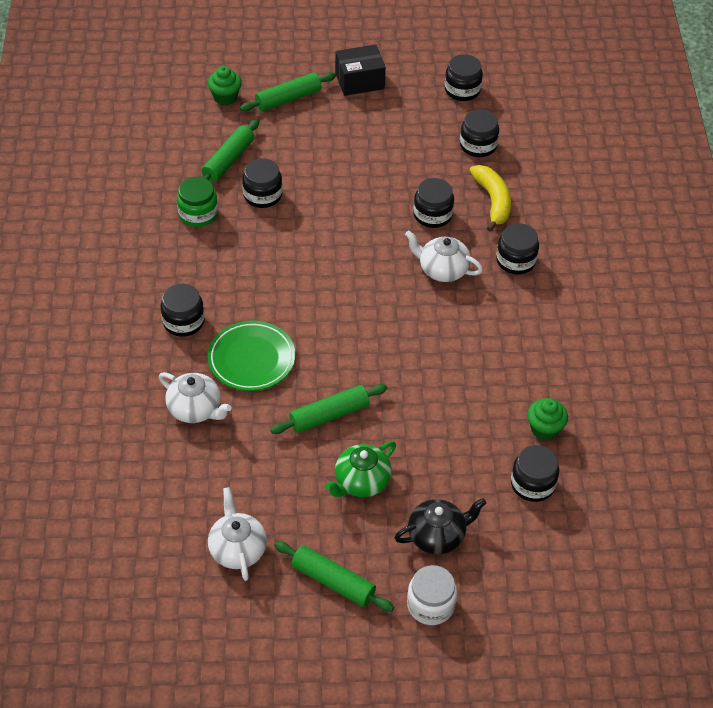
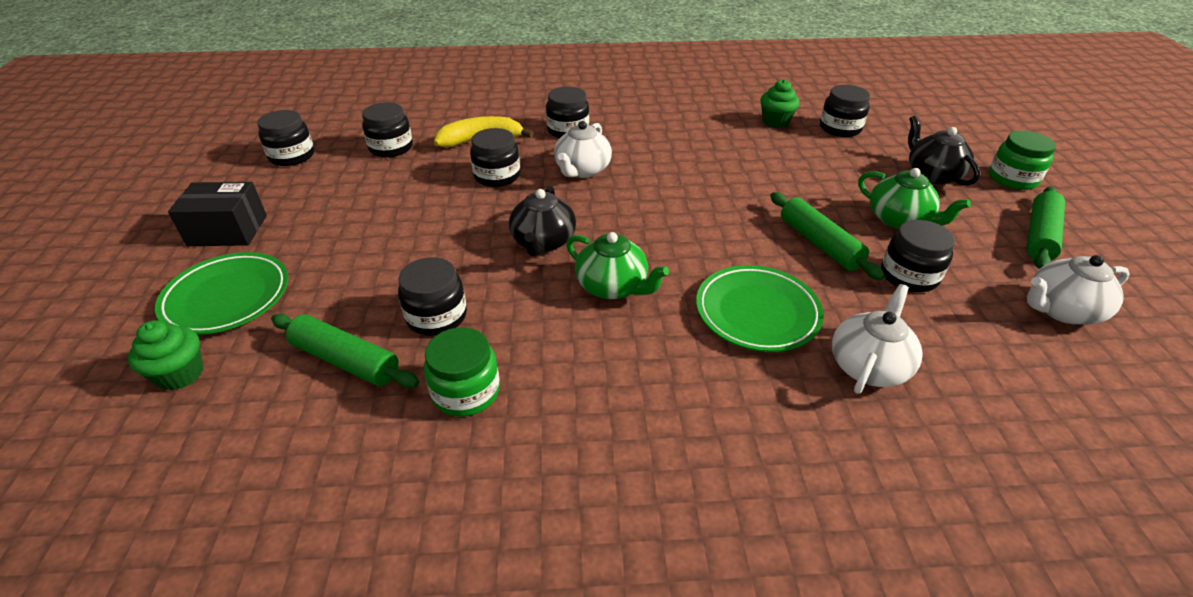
camera: 90 degrees left, 10 degrees down
black jar [161,284,205,337] -> black jar moved to [881,220,955,292]
green rolling pin [240,72,336,112] -> green plate [155,252,288,335]
black box [335,44,386,96] -> black box turned 75 degrees counterclockwise [168,182,267,246]
white jar [407,565,457,625] -> green jar [989,131,1056,190]
none -> black teapot [509,185,576,256]
none -> green teapot [566,232,669,299]

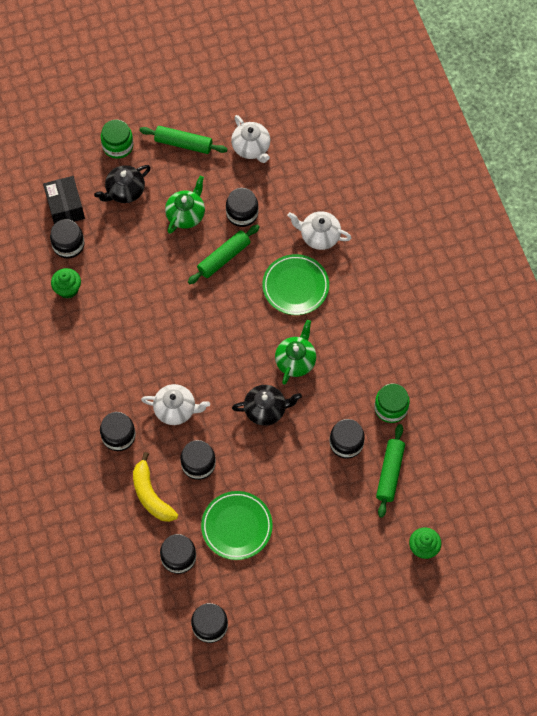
camera: 105 degrees left, 25 degrees up
green plate [155,252,288,335] -> green plate moved to [201,491,273,560]
black box [168,182,267,246] -> black box moved to [43,176,85,224]

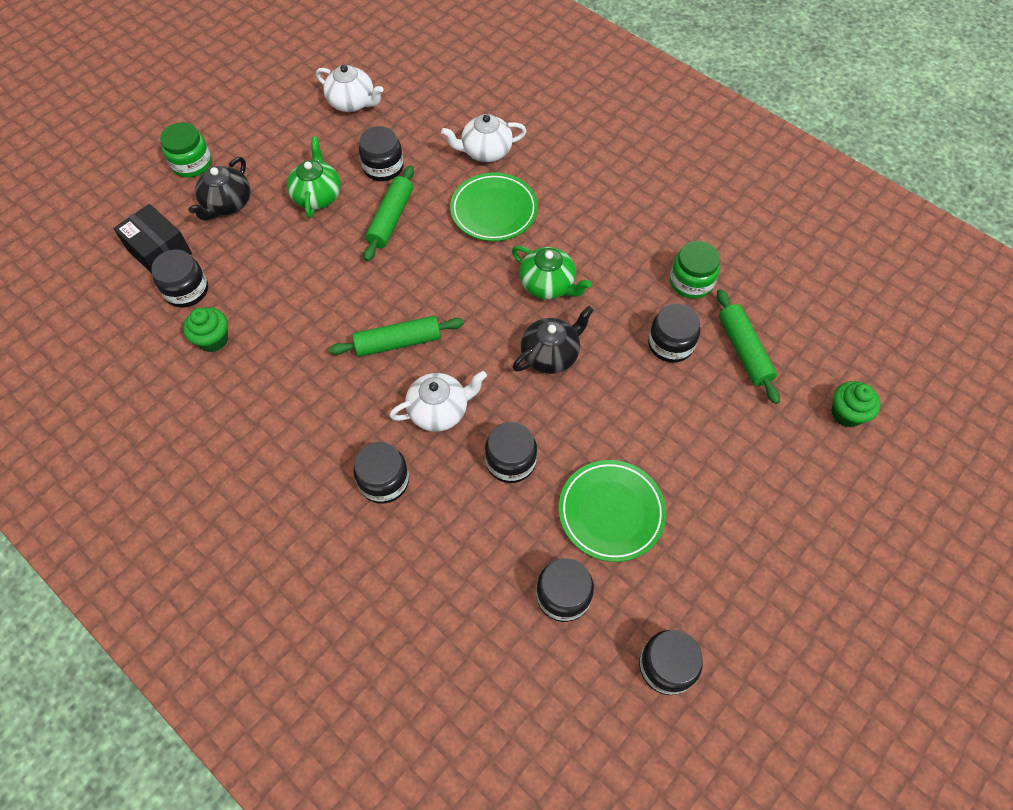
camera: 30 degrees left, 5 degrees down
yellow banana [133,452,178,522] -> none
green rolling pin [139,126,227,154] -> green rolling pin moved to [328,316,464,357]
green teapot [275,320,316,385] -> green teapot turned 135 degrees clockwise [512,246,592,299]

